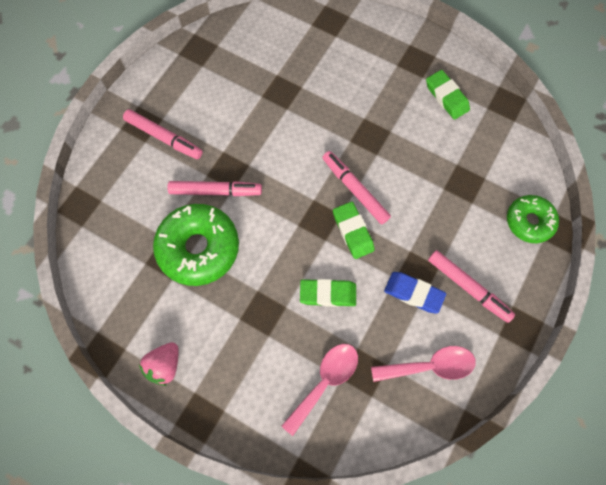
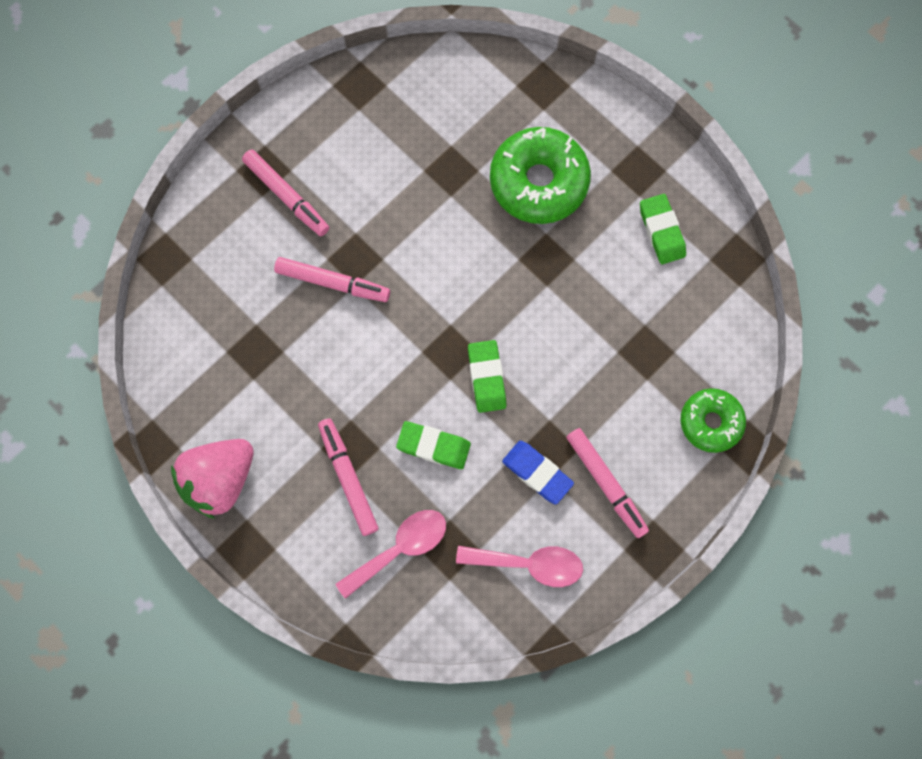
camera: 15 degrees right, 5 degrees up
pink strawberry [139,342,179,386] -> pink strawberry [171,439,254,519], size x1.64
green donut [153,204,239,286] -> green donut moved to [490,127,591,224]
pink marker [322,151,391,225] -> pink marker moved to [318,418,379,536]

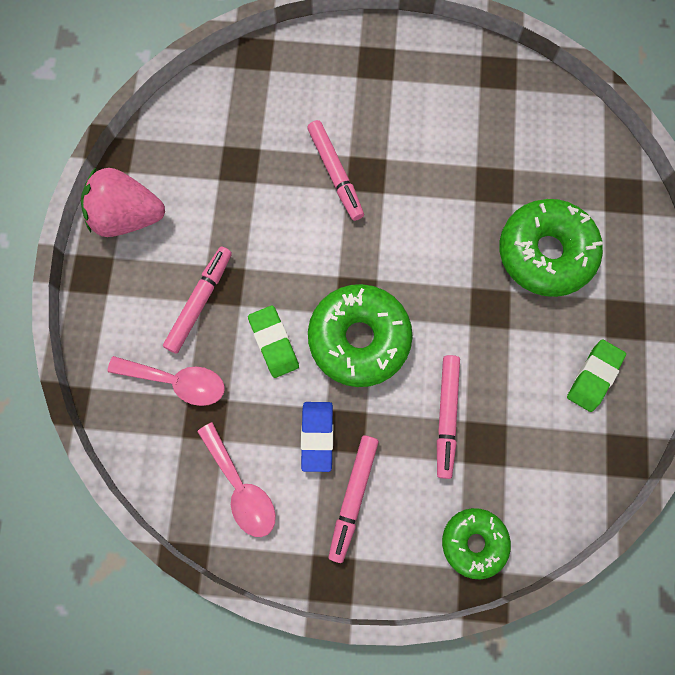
camera: 50 degrees right, 0 degrees up
pink marker [242,150,329,236] -> pink marker moved to [437,355,460,479]
green eraser [468,340,506,413] -> green donut [308,284,413,387]

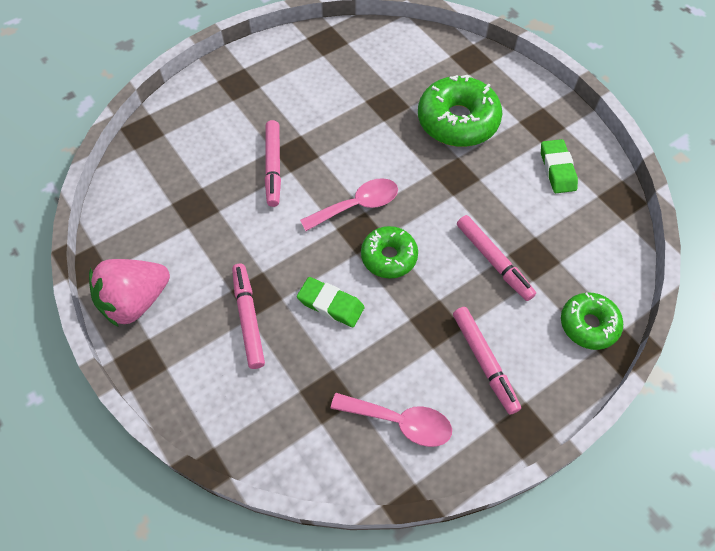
camera: 40 degrees left, 15 degrees down
pink spoon [107,356,225,406] -> pink spoon moved to [300,178,398,231]
blue eraser [301,402,333,472] -> none
pink marker [307,120,364,221] -> pink marker turned 60 degrees clockwise [265,120,281,207]
green donut [308,284,413,387] -> green donut [361,226,418,279], size x0.61

